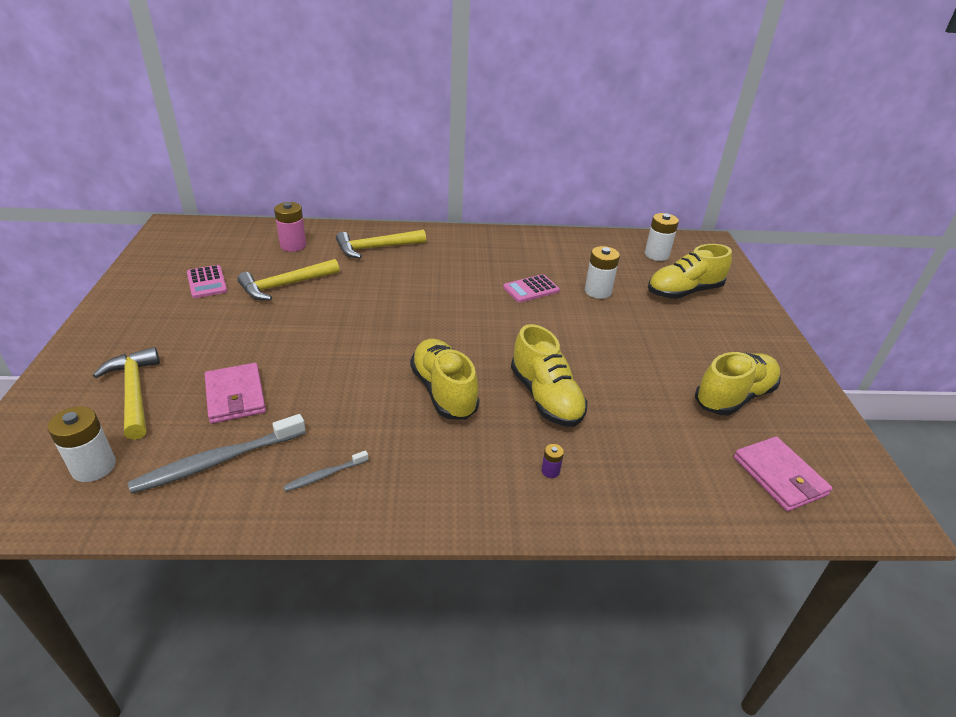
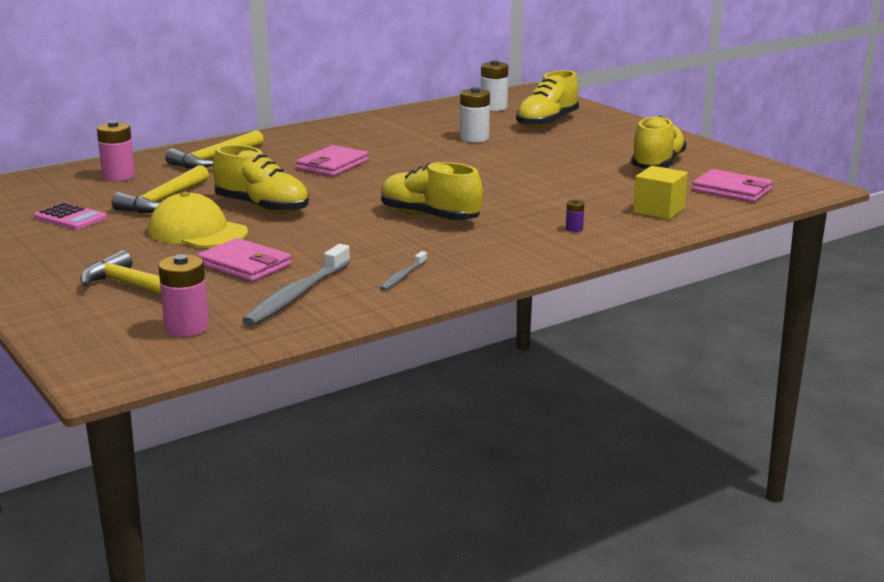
camera: 30 degrees left, 15 degrees down
white battery [48,406,116,482] -> pink battery [158,254,209,337]
pink calculator [503,274,560,303] -> none
yellow shoe [511,324,588,427] -> yellow shoe moved to [213,145,309,214]
none -> yellow cap [148,192,248,248]
none -> pink wallet [296,145,369,176]
none -> yellow cube [633,166,688,220]

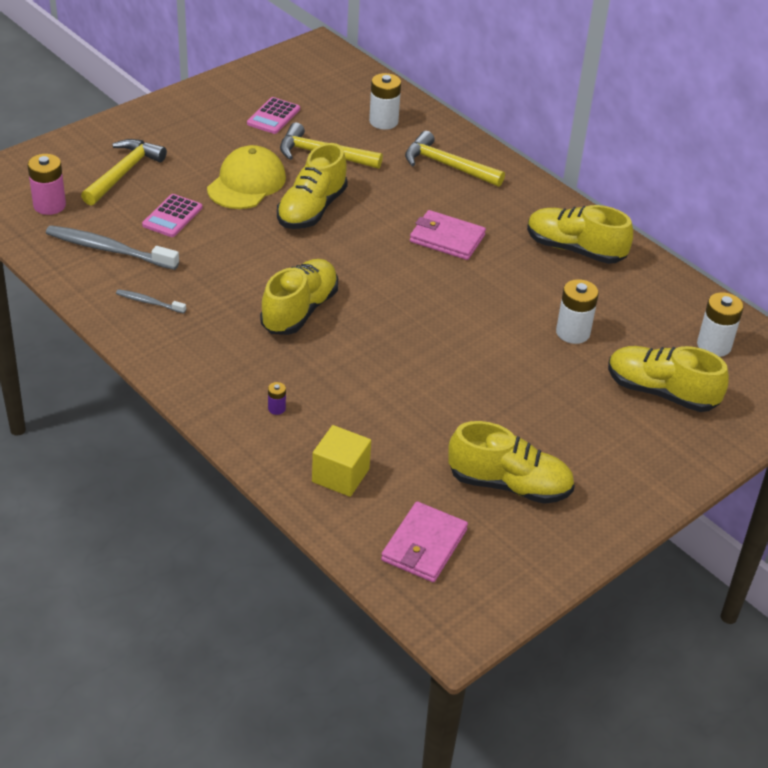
camera: 80 degrees right, 20 degrees up
pink battery [97,121,135,181] -> white battery [369,73,401,130]
pink wallet [197,238,292,282] -> pink calculator [142,194,202,237]
none -> yellow shoe [527,205,633,264]

